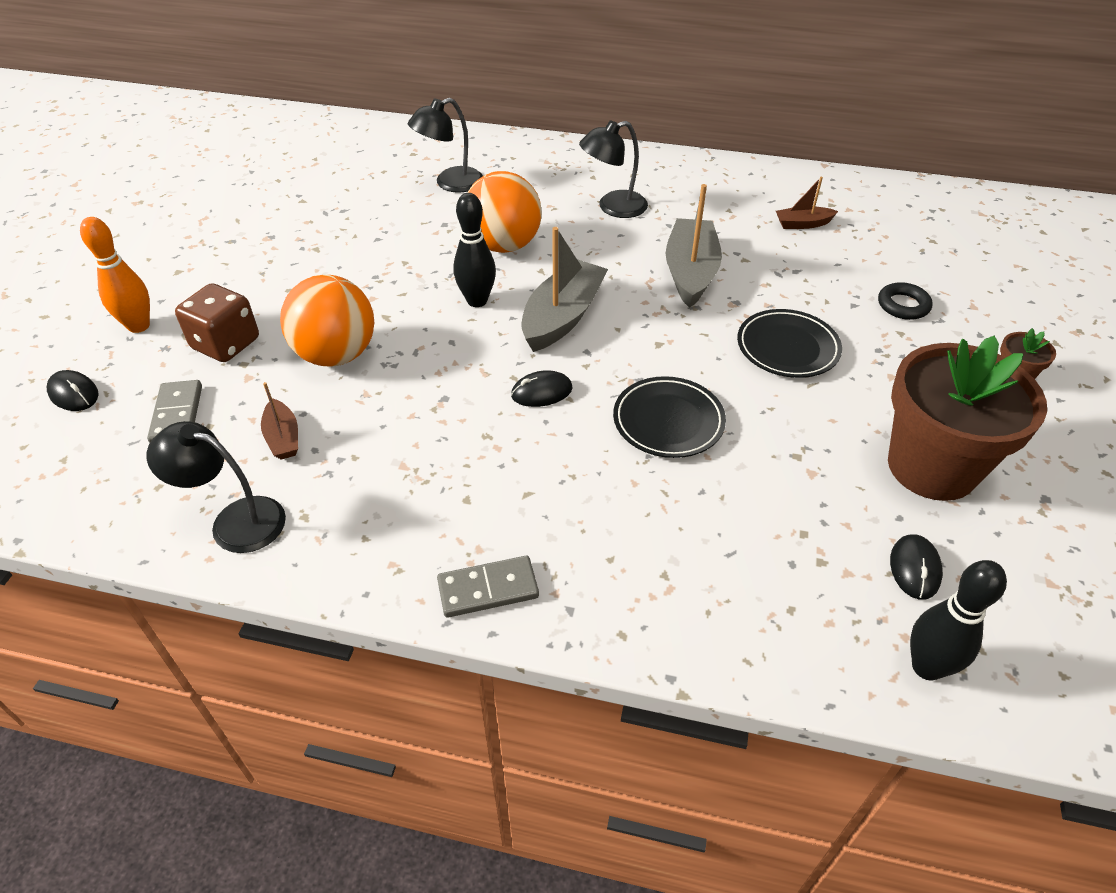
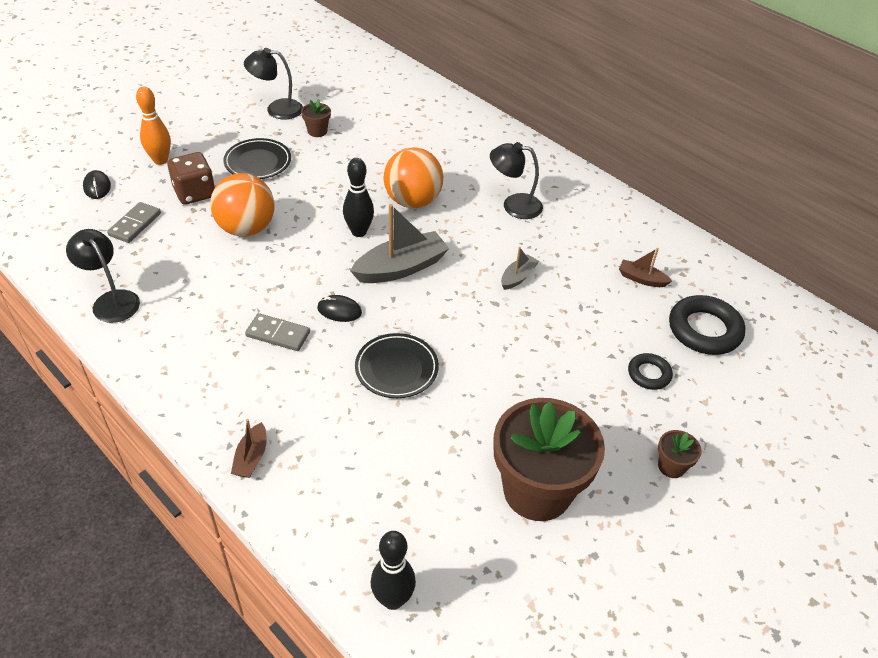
camera: 30 degrees right, 0 degrees up
brown boat [261,382,298,460] -> brown boat moved to [231,419,267,478]
black lamp [408,98,483,193] -> black lamp moved to [244,48,303,120]
grey domino [437,556,539,618] -> grey domino moved to [245,313,310,351]
grey boat [666,184,722,308] -> grey boat [501,247,539,290], size x0.52
black plate [737,309,842,378] -> black plate moved to [223,138,291,179]
black mouse [890,534,943,600] -> none
none -> brown flower pot [301,99,331,137]
none -> black ring [669,295,745,355]

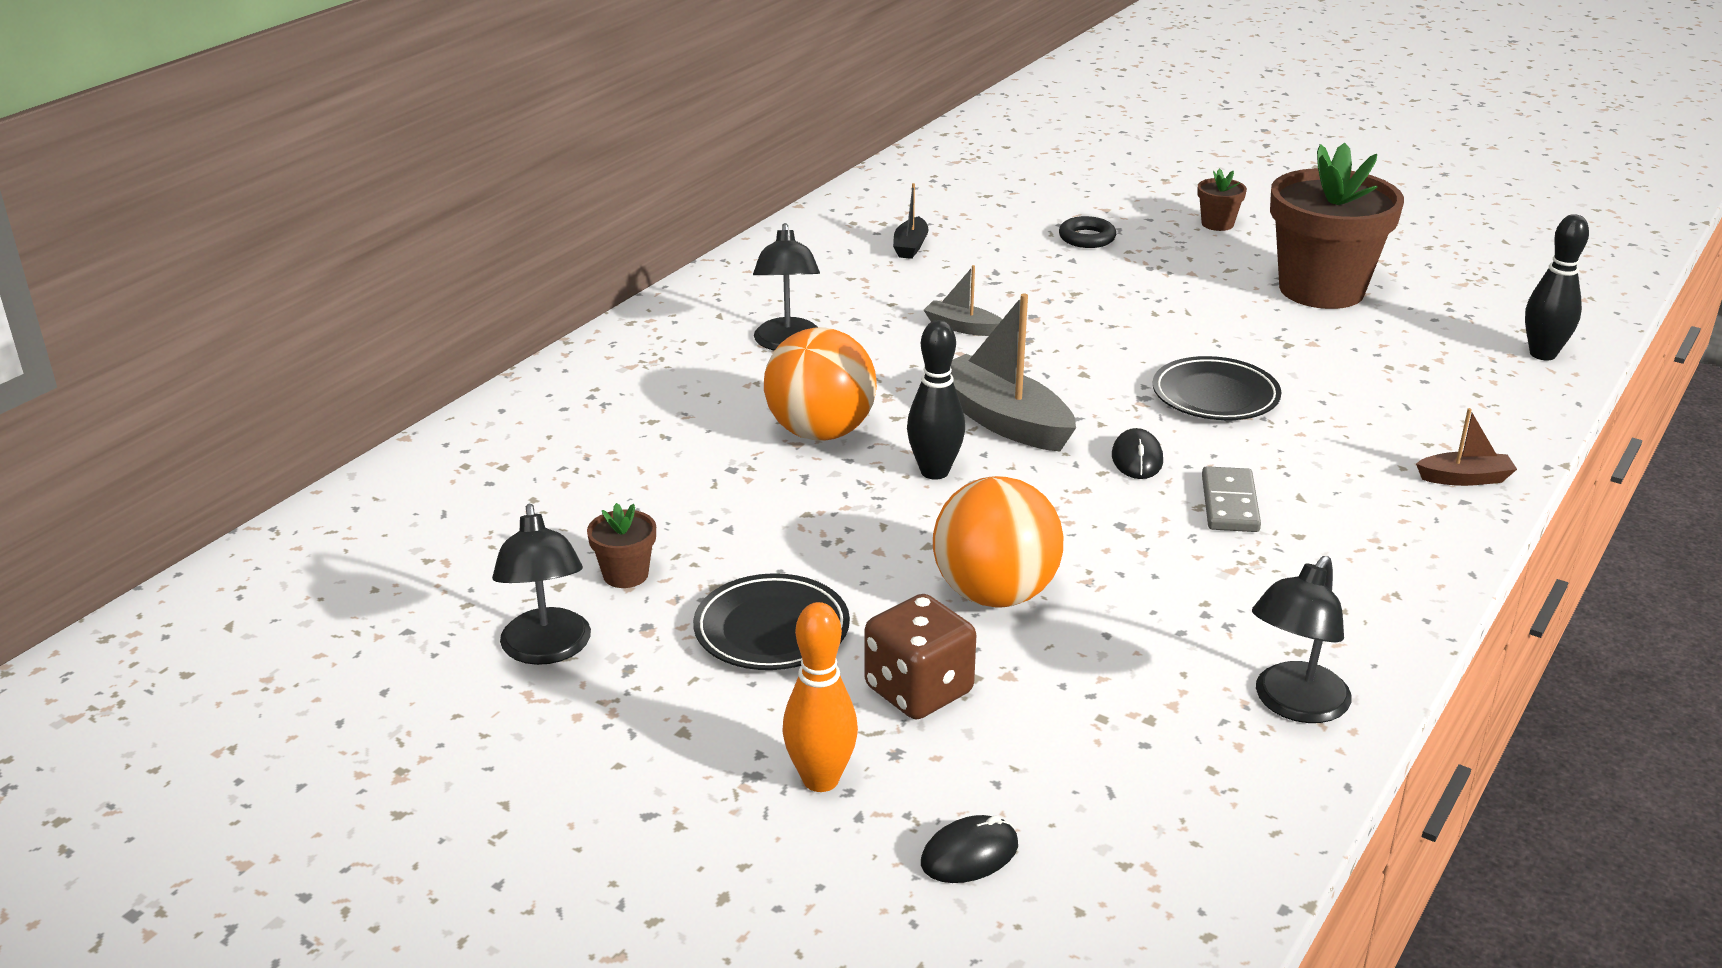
camera: 100 degrees left, 15 degrees down
grey domino [107,202,161,243] -> none
brown boat [619,248,672,287] -> black boat [893,183,929,259]
black ring [669,295,745,355] -> none

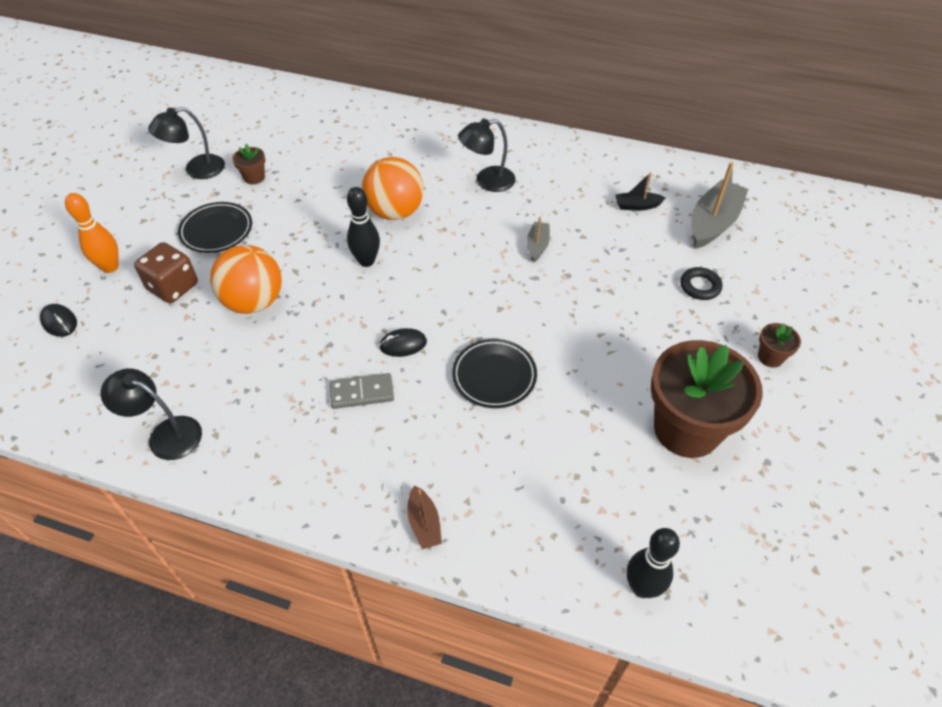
camera: 75 degrees right, 20 degrees up
grey boat [950,293,1076,452] -> grey boat moved to [691,162,748,249]

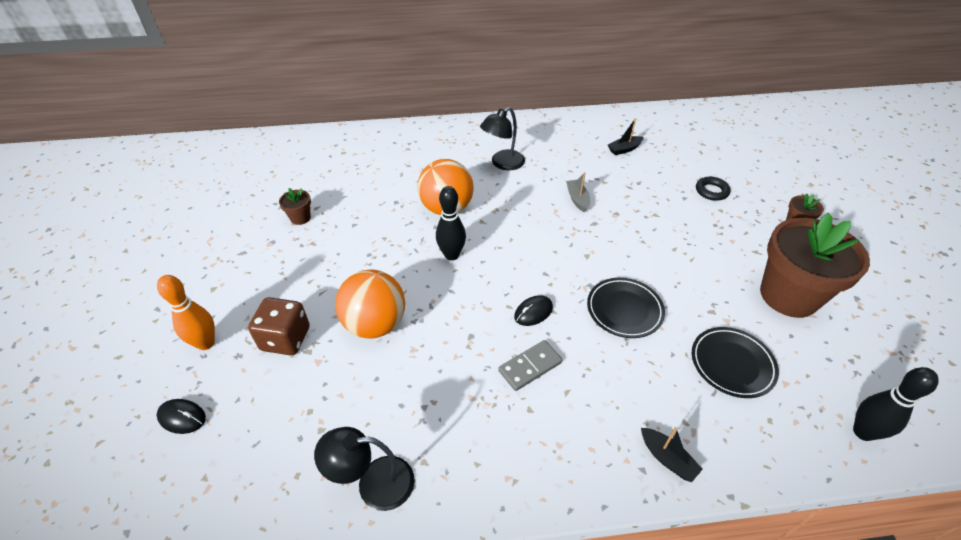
camera: 25 degrees left, 5 degrees down
black lamp [148,107,225,179] -> none
black plate [178,202,252,253] -> black plate moved to [692,327,779,398]
brown boat [407,485,442,549] -> black boat [641,427,703,482]
grey boat [691,162,748,249] -> none

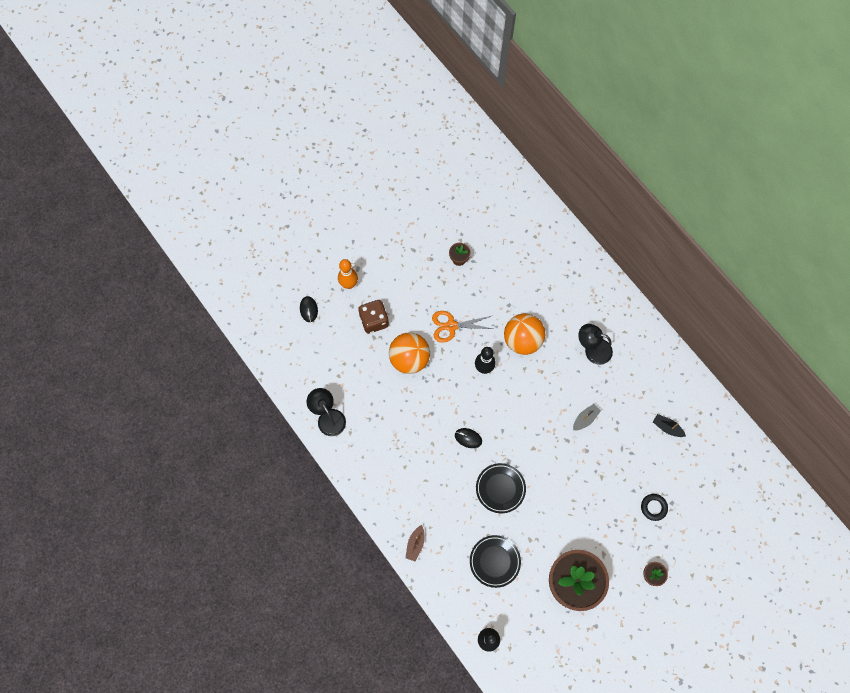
camera: 60 degrees right, 25 degrees up
grey domino [498,340,562,391] -> none
black boat [641,427,703,482] -> brown boat [406,525,424,561]
none -> orange scissors [432,311,493,343]

